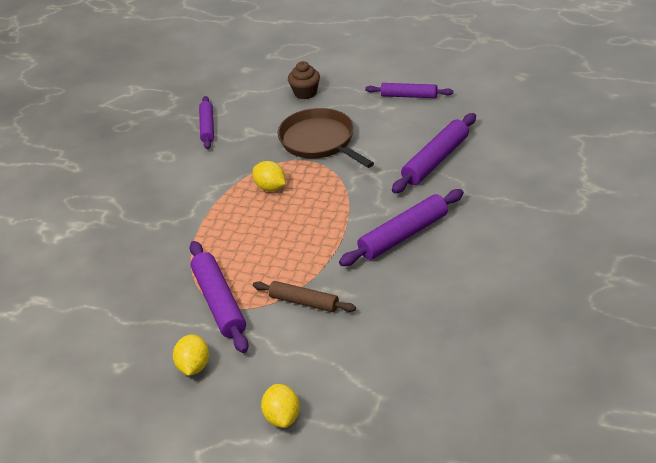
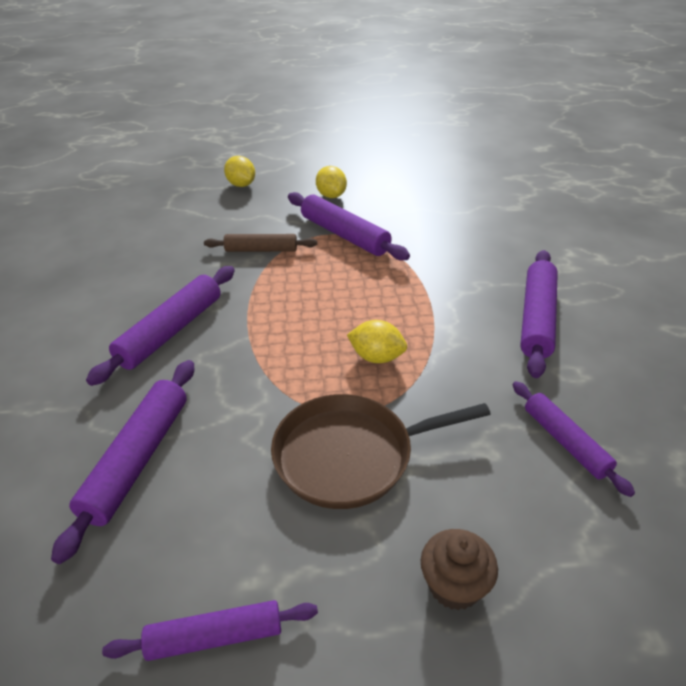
camera: 155 degrees right, 0 degrees up
brown pan [278,108,374,168] -> brown pan turned 135 degrees clockwise [271,394,491,509]
none -> purple rolling pin [520,250,558,378]

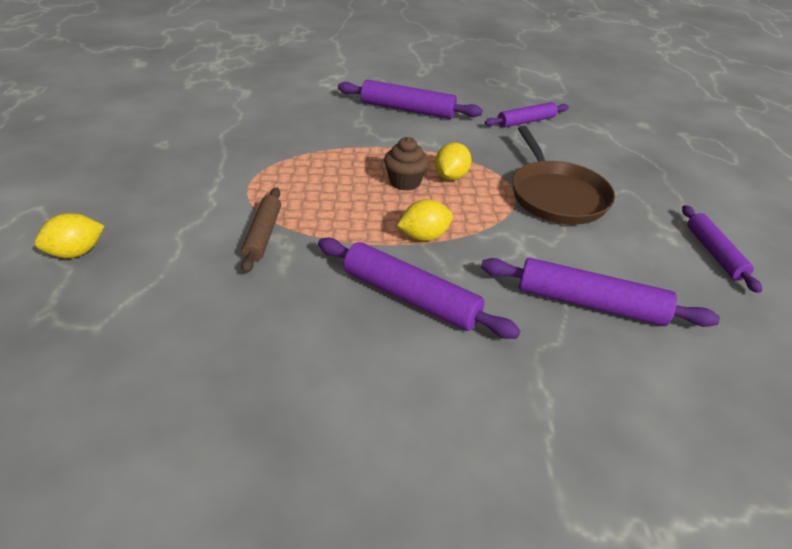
camera: 90 degrees left, 0 degrees up
purple rolling pin [288,192,410,261] -> none
yellow lemon [316,166,347,198] -> yellow lemon moved to [397,199,453,241]
brown cupcake [421,529,498,610] -> brown cupcake moved to [384,137,429,191]

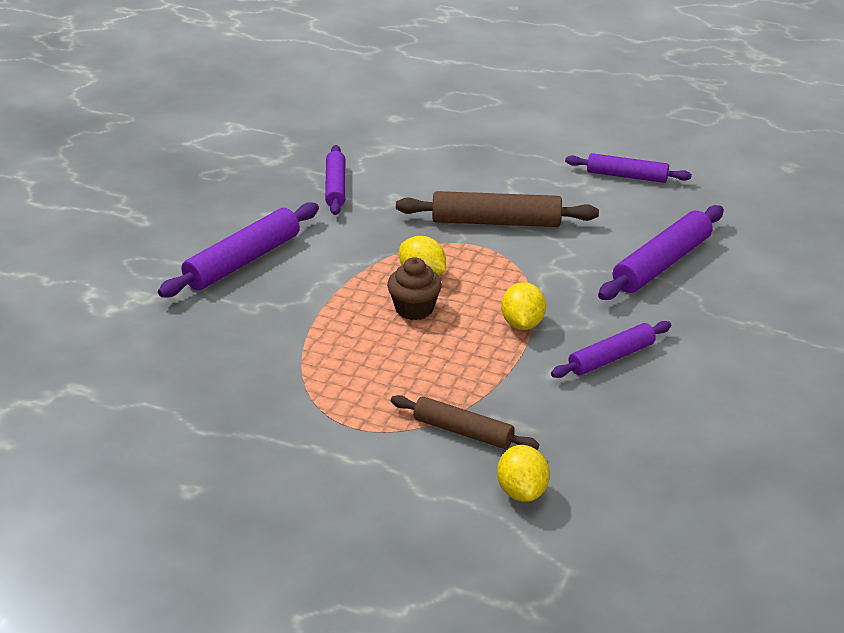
camera: 65 degrees left, 5 degrees down
yellow lemon [34,213,104,258] -> yellow lemon moved to [497,445,549,502]
purple rolling pin [318,238,520,339] -> purple rolling pin [551,321,671,378], size x0.66
brown pan [512,126,615,225] -> brown rolling pin [396,191,599,227]

